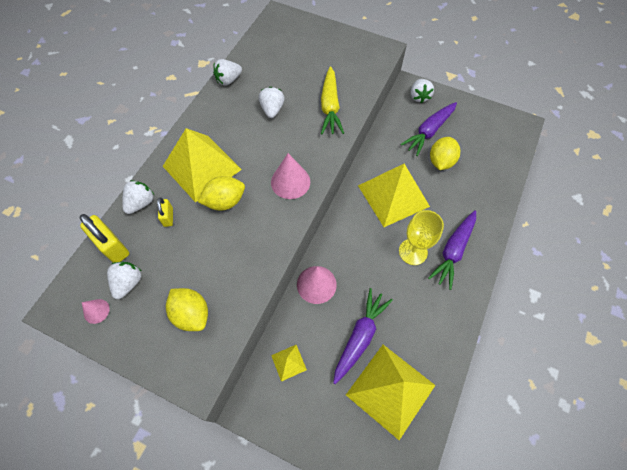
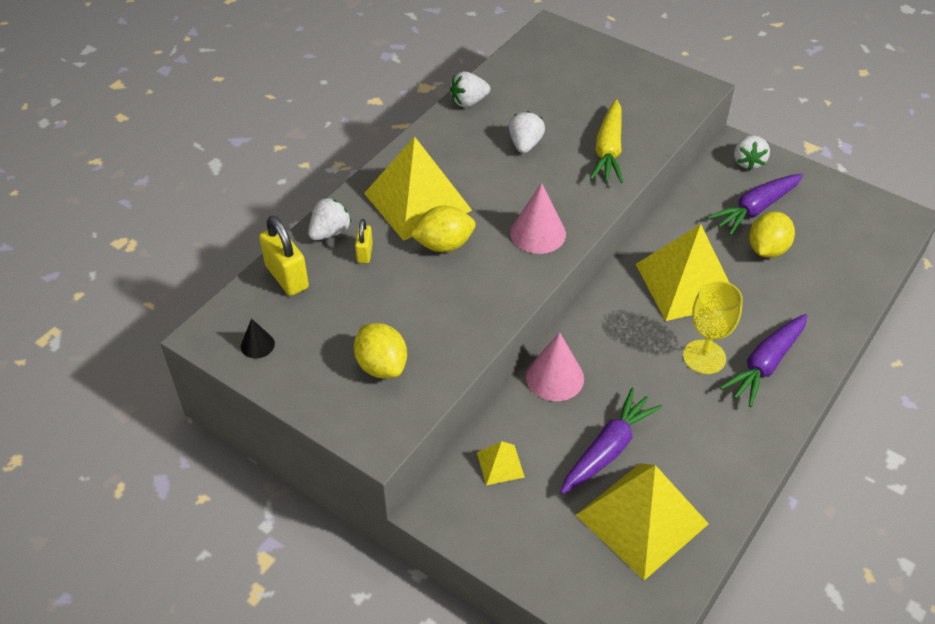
camera: 10 degrees right, 15 degrees down
pink cone [82,299,110,324] -> black cone [241,319,275,359]
white strawberry [107,262,141,299] -> none

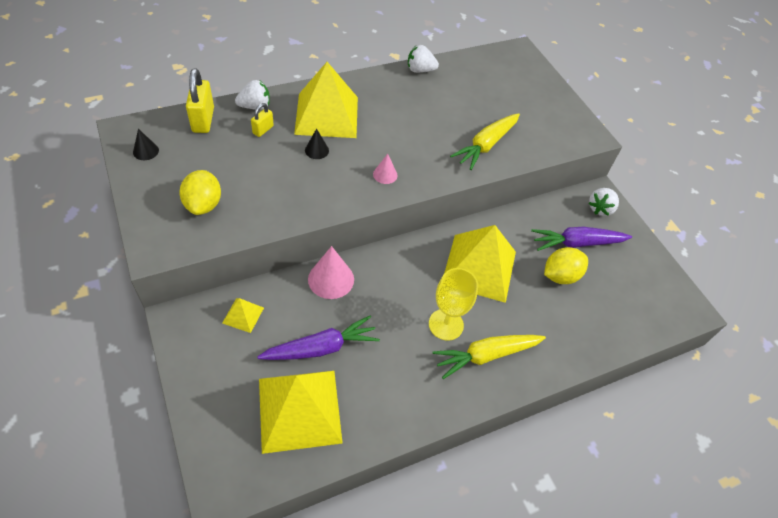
camera: 25 degrees right, 5 degrees up
yellow lemon [410,206,476,252] -> black cone [305,129,329,159]
white strawberry [509,111,545,153] -> none
pink cone [510,183,566,254] -> pink cone [373,154,397,184], size x0.55
purple carrot [719,314,808,407] -> yellow carrot [432,335,546,379]

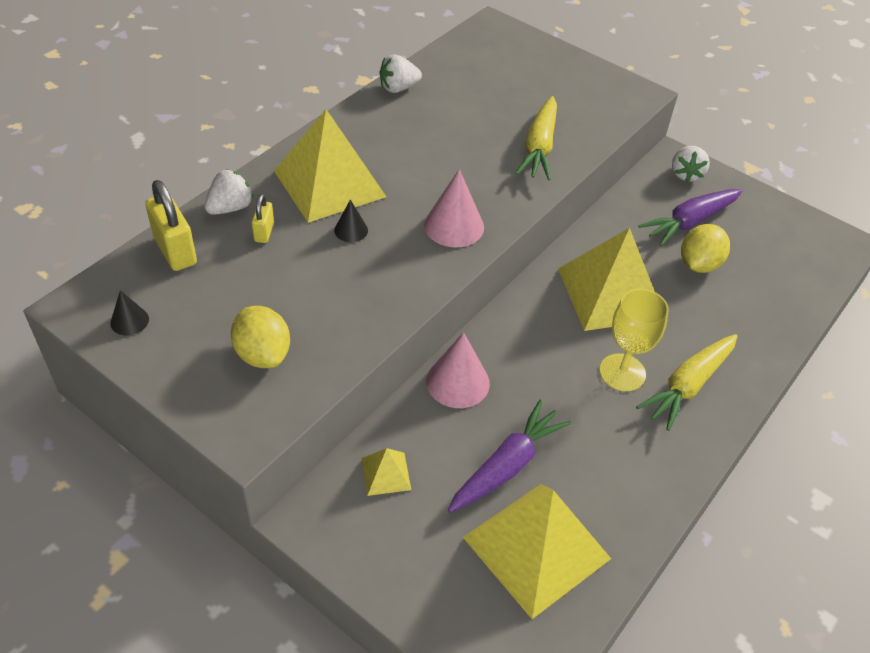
camera: 25 degrees left, 5 degrees down
pink cone [373,154,397,184] -> pink cone [424,169,484,247], size x1.81

